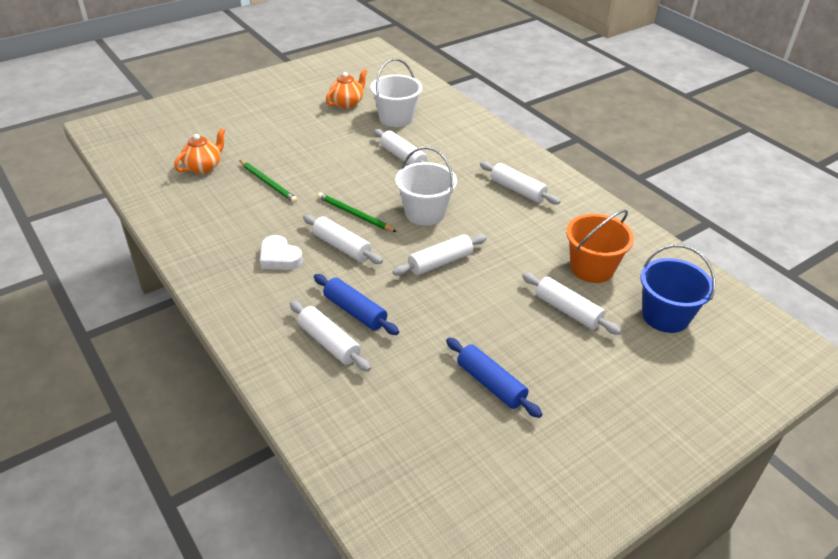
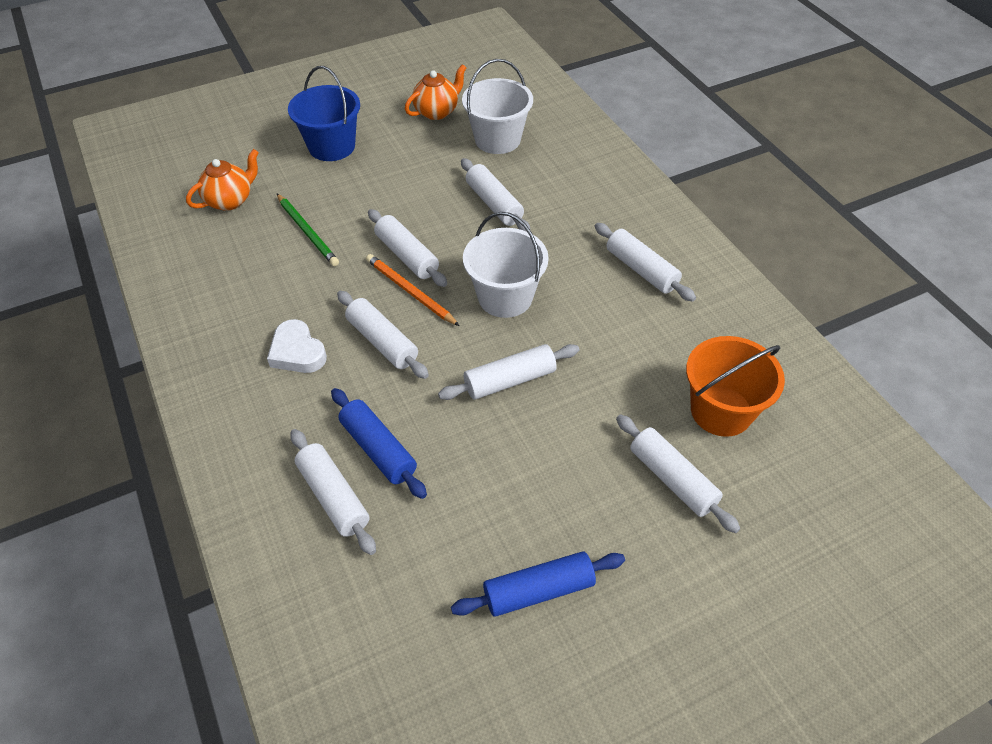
camera: 10 degrees right, 10 degrees up
green pencil [317,193,396,232] -> orange pencil [366,254,460,326]
blue rolling pin [446,338,542,418] -> blue rolling pin turned 75 degrees counterclockwise [451,551,625,617]
blue bucket [641,244,716,333] -> blue bucket moved to [288,66,360,161]
none -> white rolling pin [368,209,447,287]

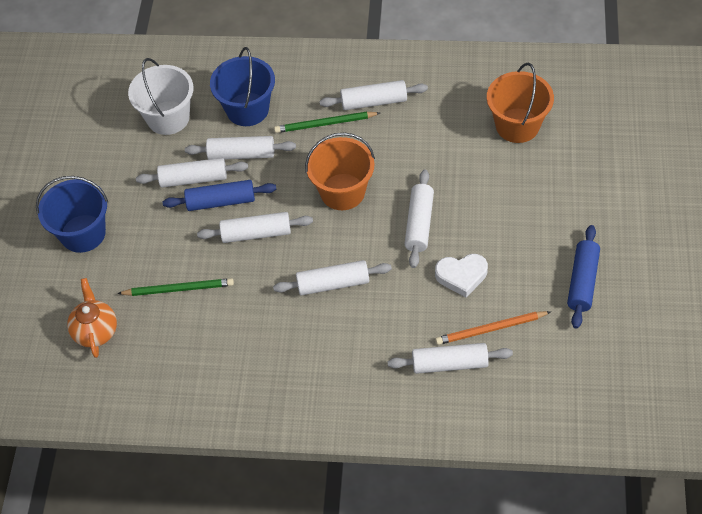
camera: 55 degrees left, 5 degrees up
white heart [267,319,327,373] -> white heart moved to [435,254,488,297]
blue rolling pin [331,388,427,499] -> blue rolling pin moved to [163,180,276,211]
orange pencil [366,254,460,326] -> orange pencil moved to [435,311,550,345]
orange teapot [405,64,467,120] -> none
white bucket [463,212,549,318] -> orange bucket [305,132,375,210]
white rolling pin [616,415,740,533] -> white rolling pin moved to [136,158,248,188]
none -> blue bucket [210,47,275,126]
none -> green pencil [274,111,380,133]

